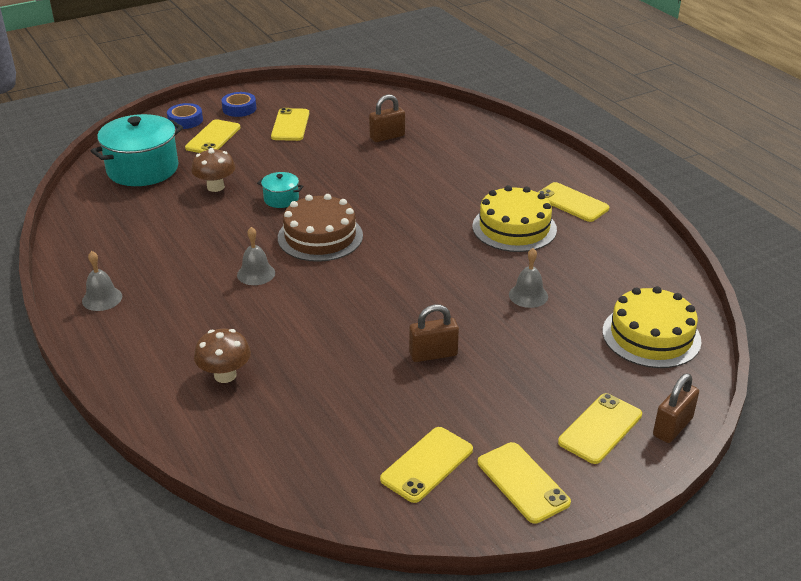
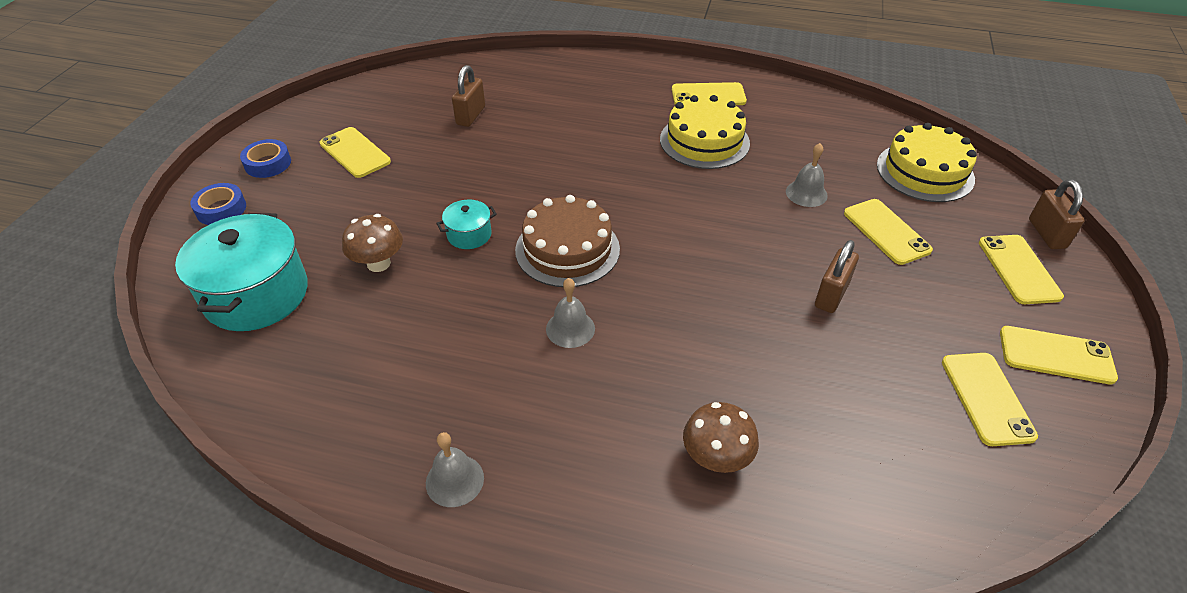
camera: 45 degrees left, 10 degrees up
yellow phone [185,119,240,153] -> yellow phone moved to [844,199,933,265]

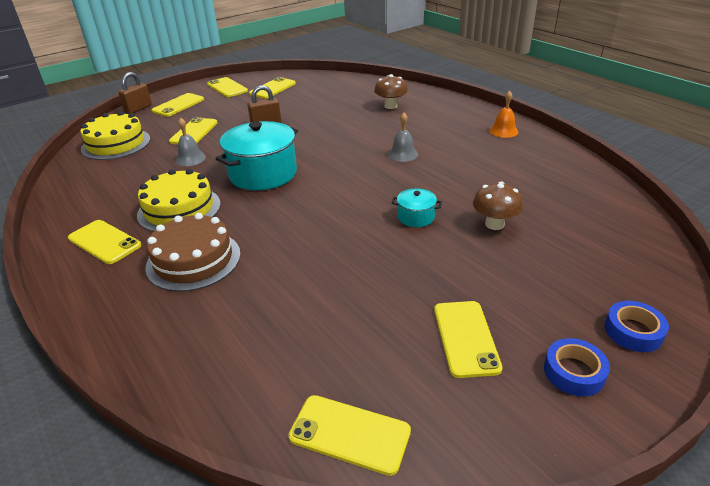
camera: 140 degrees left, 10 degrees down
turquoise pot [175,213,308,331] -> turquoise pot moved to [216,121,298,190]
grey bell [426,432,484,507] -> orange bell [489,90,518,138]
brown padlock [452,65,485,127] -> none
brown cake [515,195,620,287] -> brown cake moved to [145,213,241,292]
none -> yellow phone [288,395,411,476]

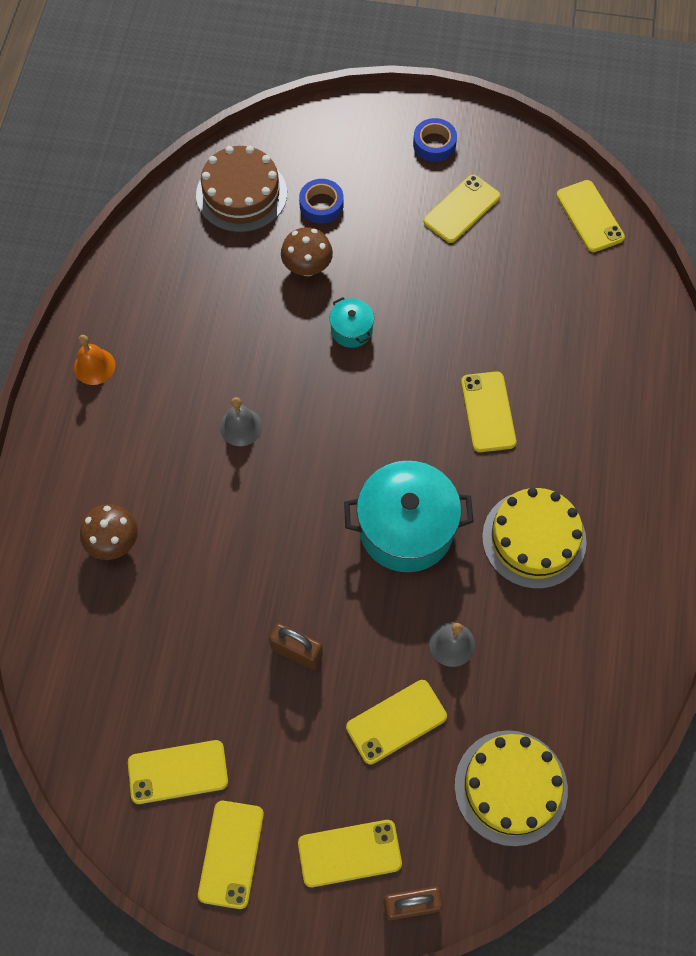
camera: 135 degrees left, 30 degrees up
yellow phone [68,220,141,264] -> yellow phone moved to [461,371,516,452]
brown cake [145,213,241,292] -> brown cake moved to [196,146,287,232]
blue tape [605,301,669,352] -> blue tape moved to [299,179,344,224]

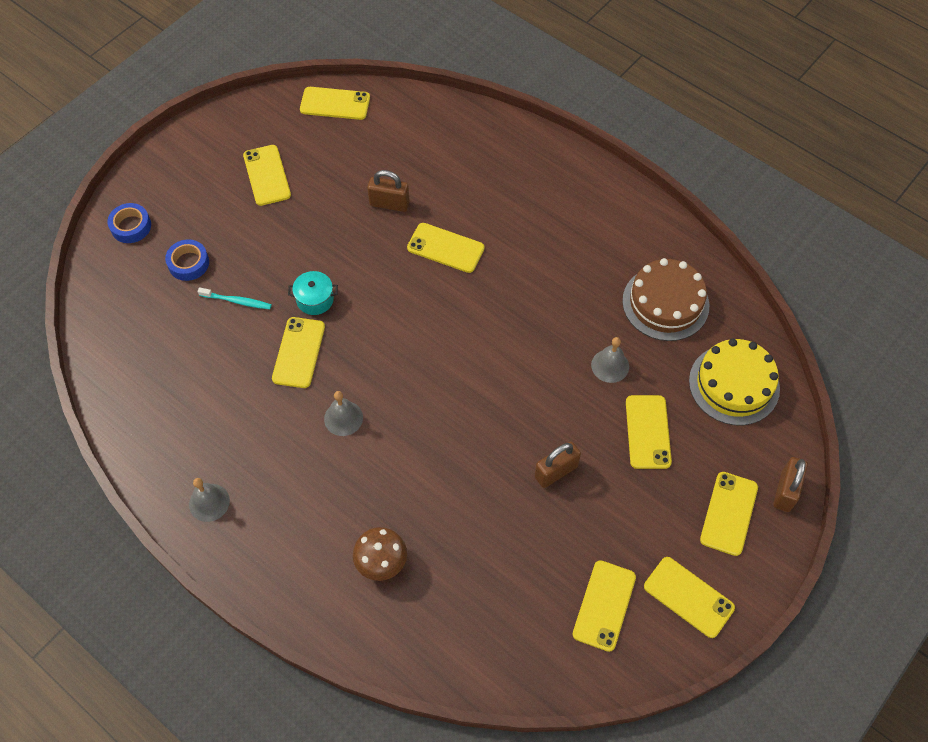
camera: 60 degrees left, 5 degrees down
orange bell [74,335,115,385] -> grey bell [189,478,230,522]
brown cake [196,146,287,232] -> brown cake moved to [622,258,709,341]
brown mushroom [281,227,333,276] -> turquoise toothbrush [197,288,272,309]
turquoise pot [344,461,474,572] -> none
blue tape [413,118,457,162] -> blue tape moved to [107,203,151,243]
yellow cake [482,488,587,589] -> none
none -> yellow phone [272,317,325,388]
none -> brown padlock [367,170,410,212]

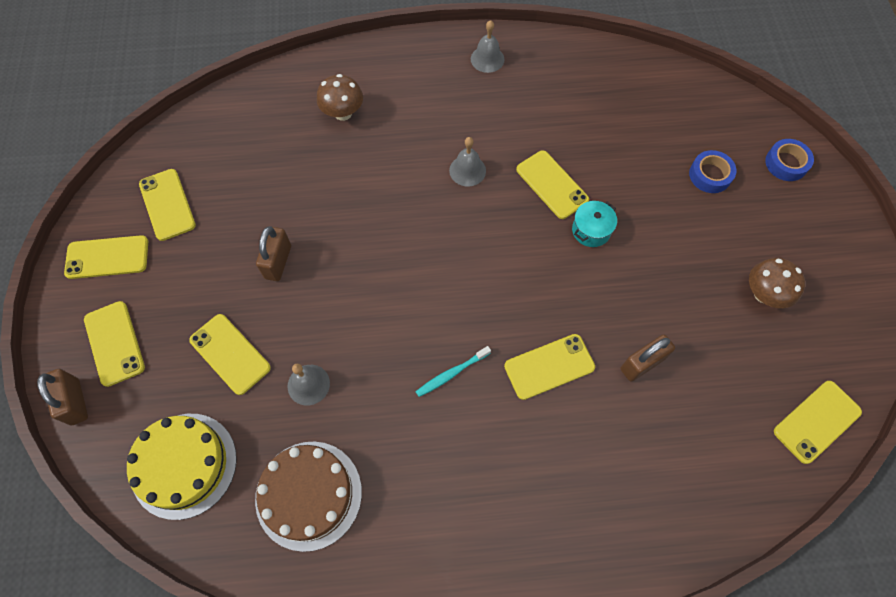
camera: 135 degrees right, 5 degrees up
turquoise toothbrush [197,288,272,309] -> turquoise toothbrush moved to [415,346,491,397]
yellow phone [243,145,291,206] -> brown mushroom [749,258,805,308]

